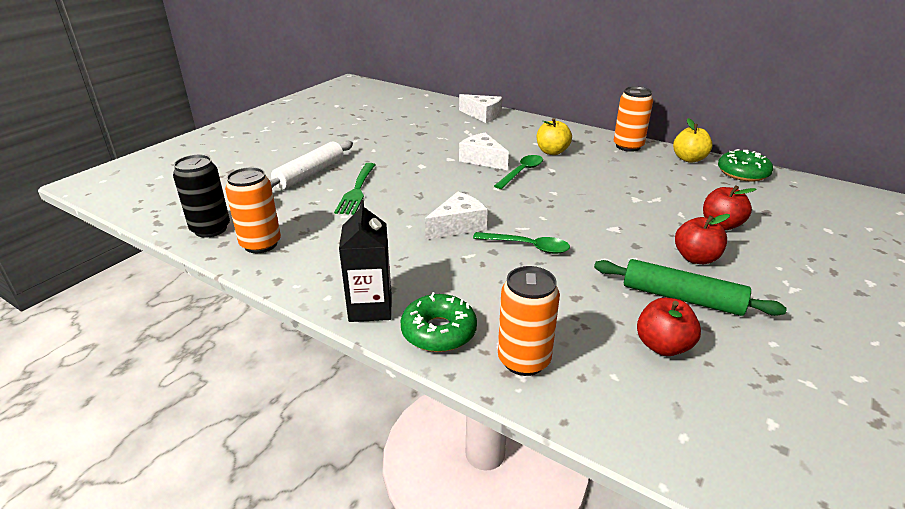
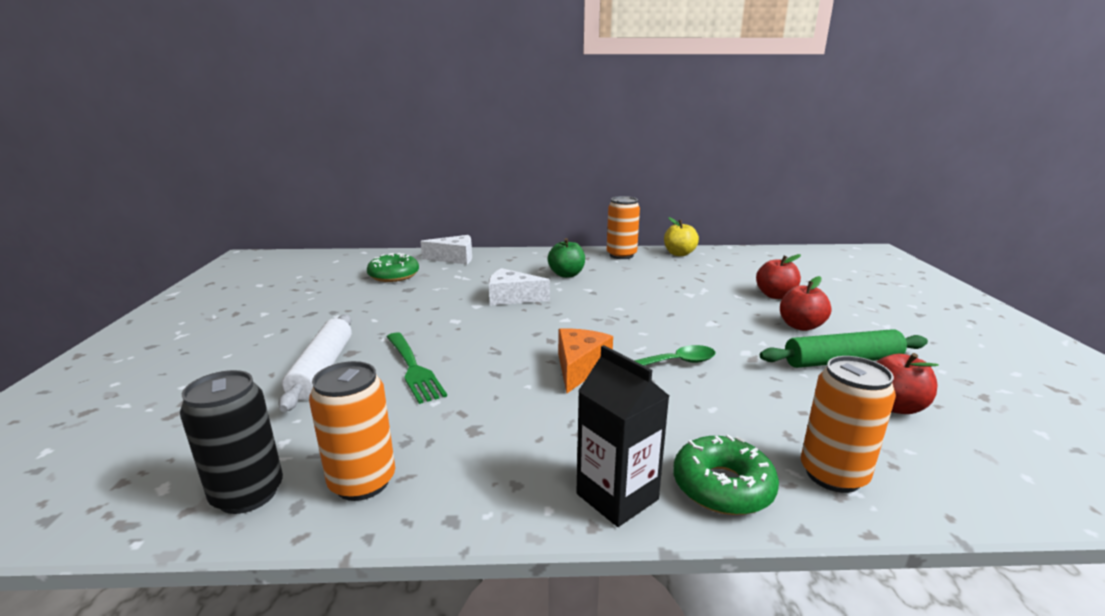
camera: 35 degrees left, 10 degrees down
white cheese [425,192,488,240] -> orange cheese [558,328,613,393]
green spoon [494,155,543,189] -> none
yellow apple [537,118,572,155] -> green apple [548,238,585,278]
green donut [718,149,773,182] -> green donut moved to [367,253,419,282]

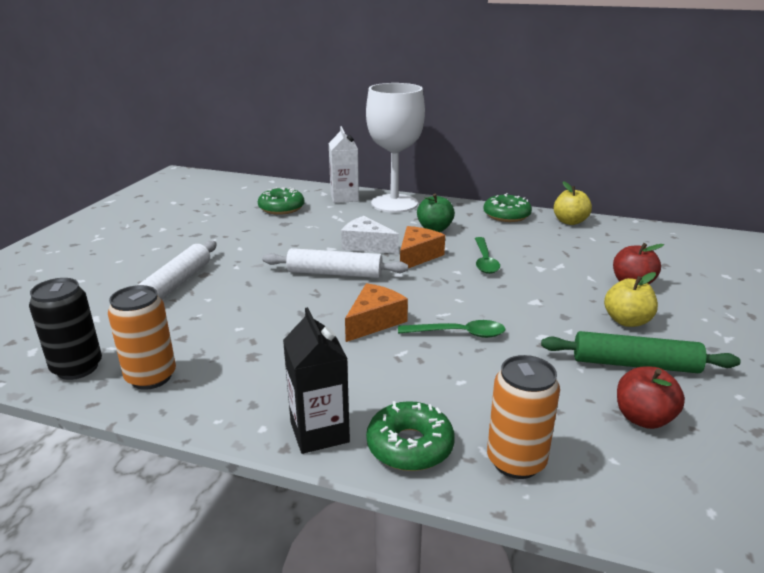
camera: 20 degrees right, 5 degrees up
green fork [387,333,447,404] -> none
white cheese [420,235,472,264] -> white carton [329,126,359,203]
orange can [607,196,640,259] -> green donut [483,193,532,222]
red apple [780,276,832,331] -> yellow apple [604,272,658,327]
none -> white rolling pin [262,248,408,278]
none -> white goblet [366,83,425,213]
none -> orange cheese [400,226,445,268]
none -> green spoon [475,237,500,274]

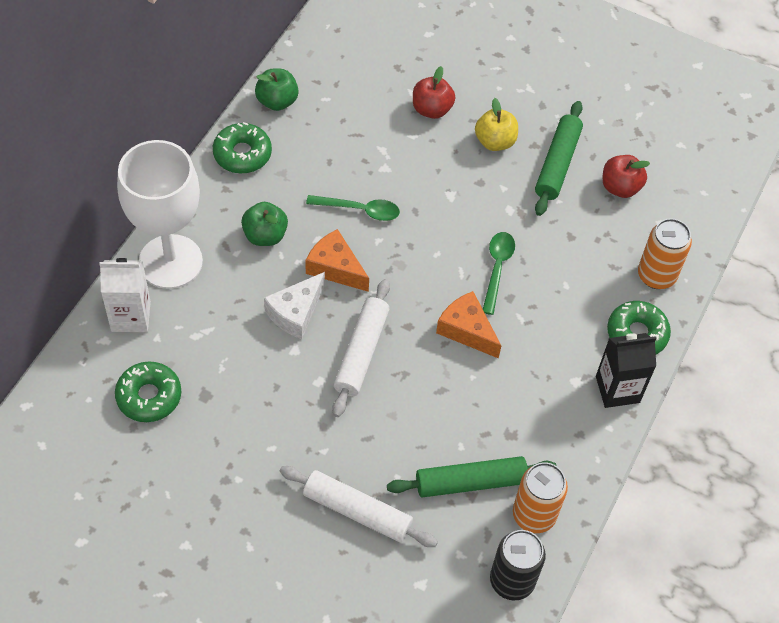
camera: 85 degrees left, 30 degrees up
yellow apple [554,181,592,225] -> green apple [255,68,299,111]
none -> green rolling pin [387,456,557,497]

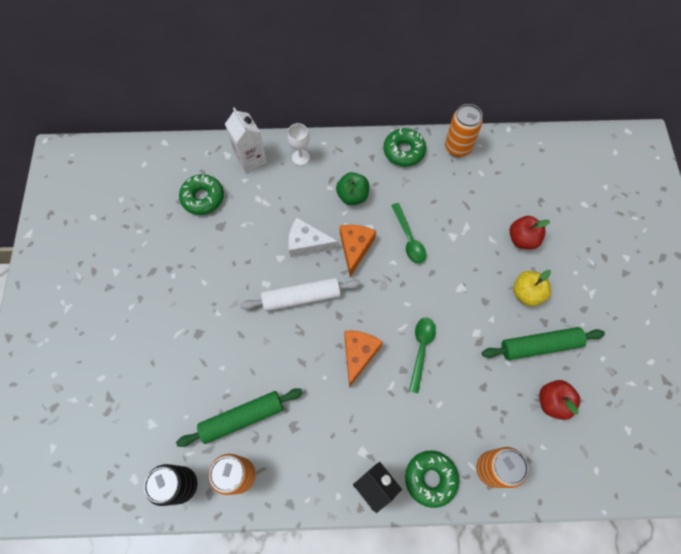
camera: 65 degrees right, 10 degrees up
white goblet [117,140,203,289] -> white goblet [287,123,310,165], size x0.41
green apple [255,68,299,111] -> orange can [445,104,483,157]
white rolling pin [280,466,438,547] -> none
green rolling pin [387,456,557,497] -> green rolling pin turned 75 degrees counterclockwise [176,388,303,447]
green spoon [483,232,515,315] -> green spoon turned 60 degrees counterclockwise [409,318,436,393]

